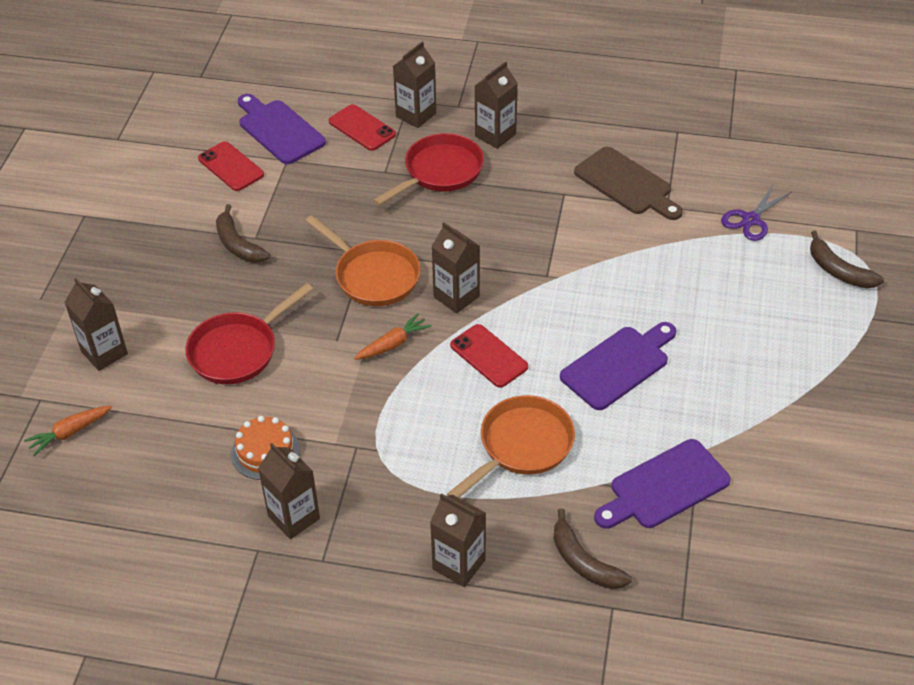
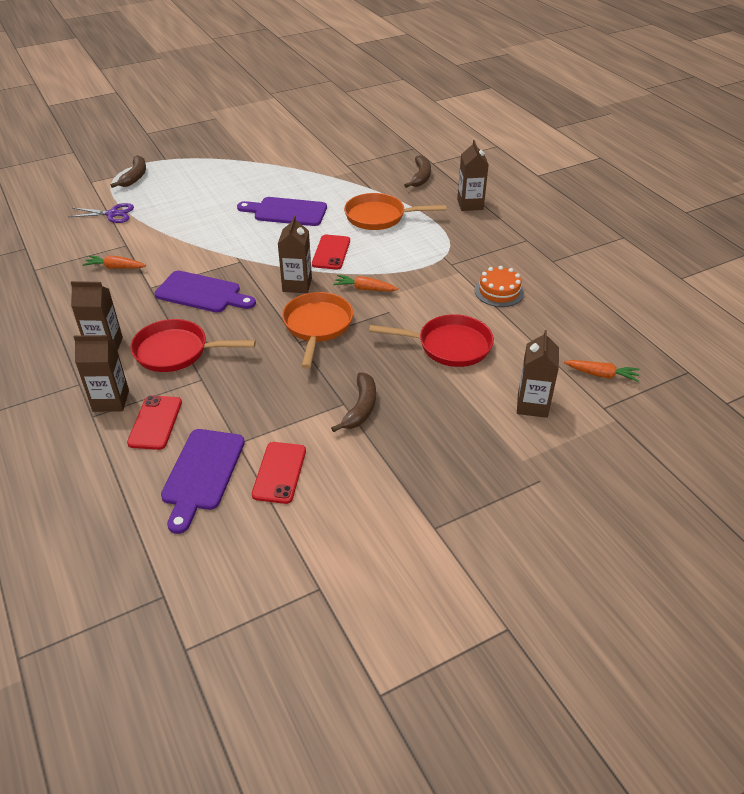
camera: 130 degrees left, 5 degrees down
brown carton [258,443,320,539] -> none
brown cutting board [574,147,683,220] -> orange carrot [83,255,146,269]
purple cutting board [594,439,731,529] -> purple cutting board moved to [155,271,256,313]

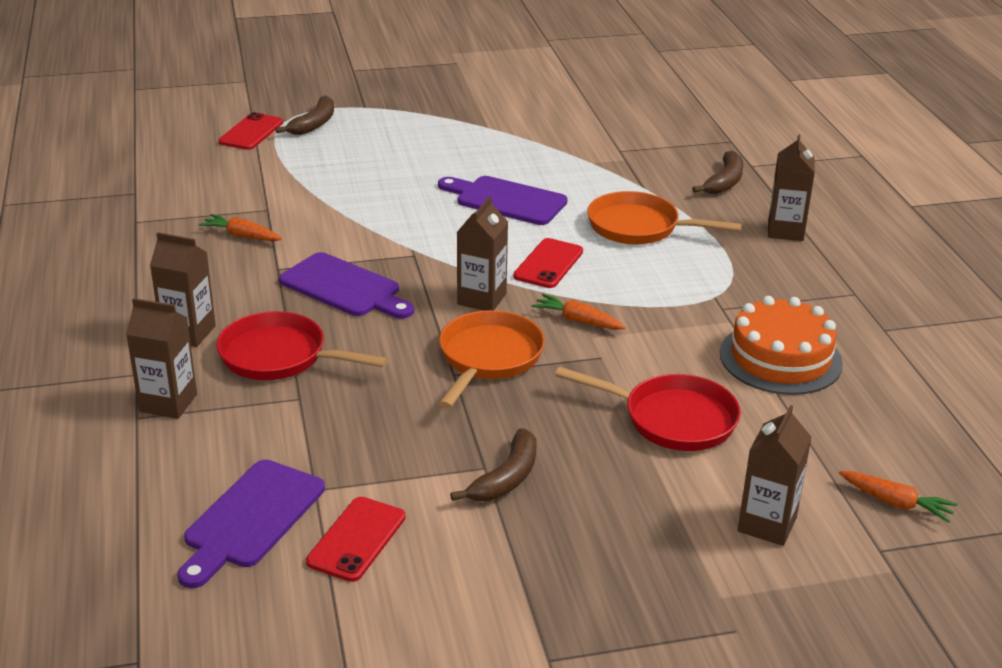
camera: 15 degrees right, 10 degrees down
purple scissors [69,203,134,223] -> none
red phone [127,395,182,450] -> red phone moved to [218,112,283,150]
orange cake [474,266,524,307] -> orange cake [720,296,843,395], size x1.58

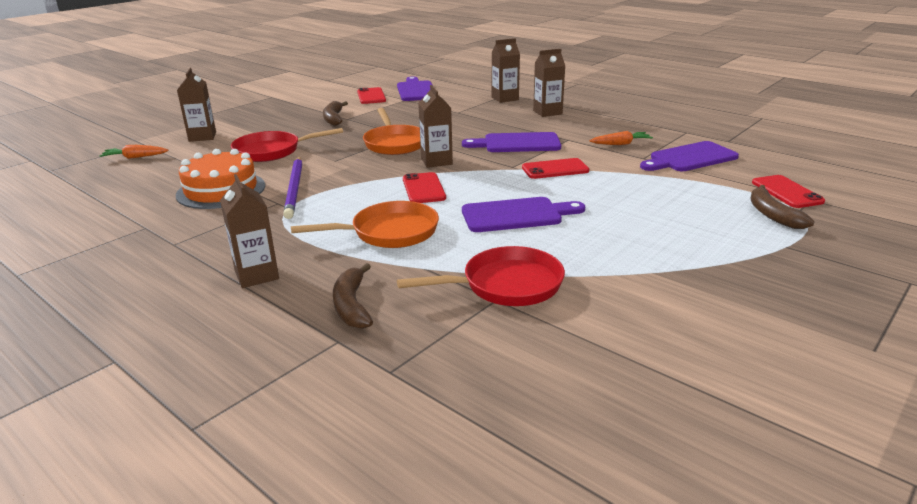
camera: 145 degrees right, 5 degrees down
red pan [216,311,388,380] -> red pan moved to [397,246,565,306]
orange carrot [532,294,626,330] -> none
none -> purple pencil [283,157,302,219]
none -> red phone [522,158,589,179]
none -> purple cutting board [640,141,739,171]

